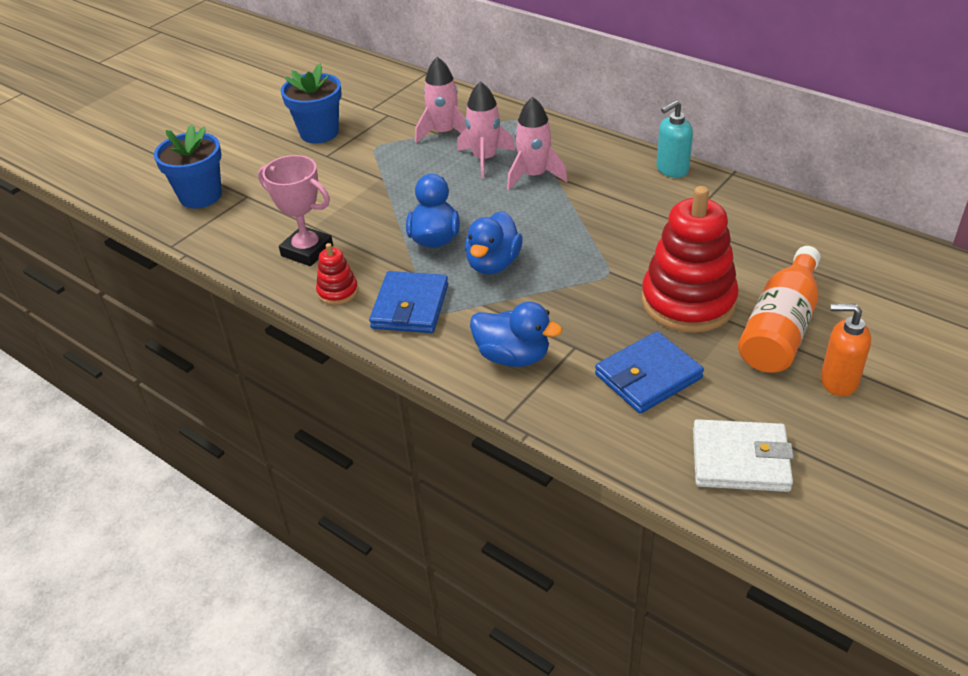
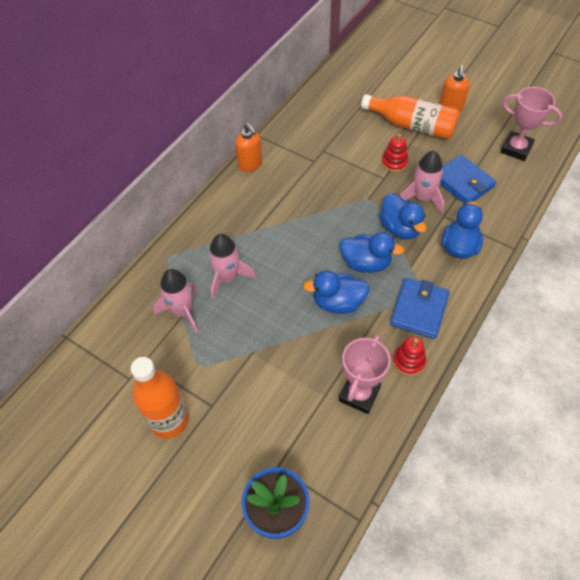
camera: 95 degrees left, 15 degrees up
blue flower pot [281,64,342,143] -> orange bottle [130,357,189,439]
blue wallet [369,271,448,333] -> blue wallet turned 75 degrees counterclockwise [390,278,450,339]
pink rocket [507,97,568,190] -> pink rocket moved to [400,151,444,213]
red stacking toy [642,186,739,333] -> red stacking toy [382,134,408,172], size x0.46
turquoise soap dispenser [656,100,693,178] -> orange soap dispenser [235,123,262,172]
white wallet [693,419,794,492] -> pink trophy [501,87,562,161]
none -> blue duck [379,193,427,239]

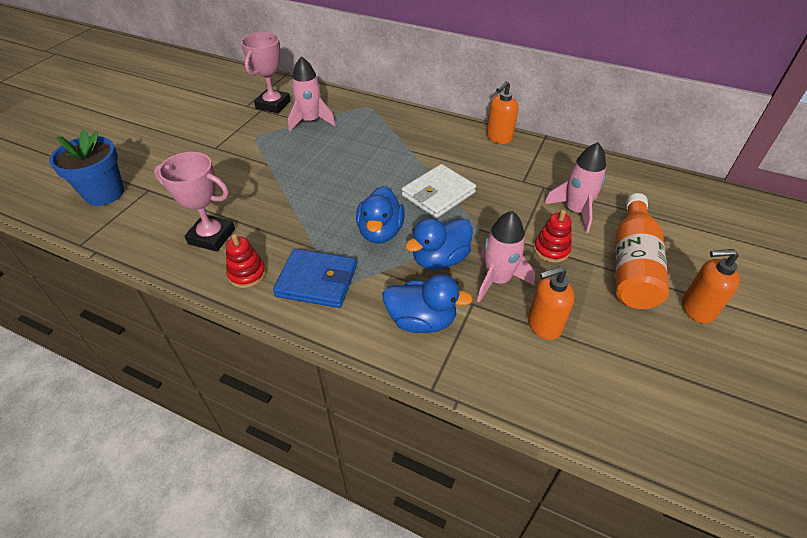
camera: 80 degrees right, 10 degrees down
orange bottle [130,357,189,439] -> none
pink rocket [208,234,256,299] -> pink rocket moved to [544,142,606,233]
blue duck [303,270,370,314] -> none
blue wallet [440,154,497,204] -> orange soap dispenser [528,266,575,340]
pink trophy [501,87,562,161] -> pink trophy moved to [241,32,291,113]
none -> white wallet [402,164,476,218]

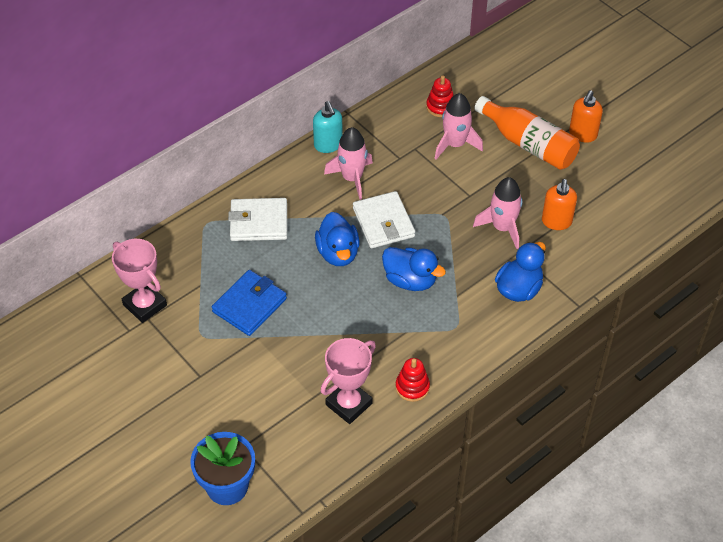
camera: 65 degrees left, 5 degrees up
blue wallet [273,249,357,308] -> blue wallet moved to [212,270,287,336]
pink rocket [288,56,336,131] -> pink rocket moved to [324,127,373,200]
blue duck [405,218,473,270] -> blue duck moved to [315,212,360,266]
orange soap dispenser [487,81,518,144] -> turquoise soap dispenser [313,101,343,153]
red stacking toy [534,209,572,263] -> red stacking toy moved to [426,76,454,117]
none -> white wallet [228,198,287,241]

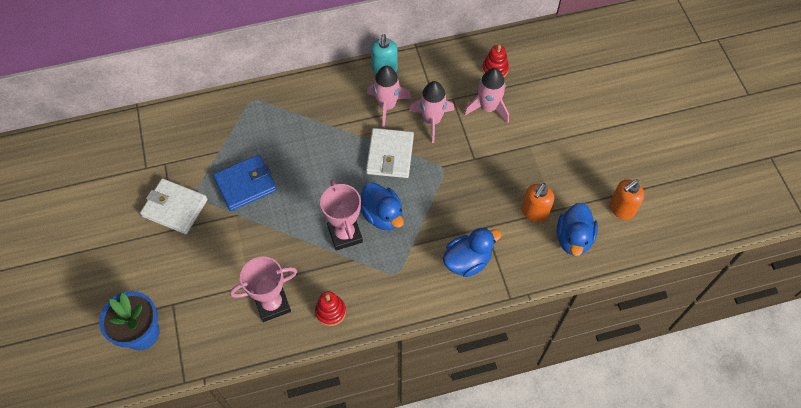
camera: 25 degrees right, 10 degrees up
pink trophy [112,239,167,323] -> pink trophy moved to [320,179,363,251]
white wallet [228,198,287,241] -> white wallet moved to [140,178,208,234]
blue duck [315,212,360,266] -> blue duck moved to [556,203,598,256]
pink rocket [473,177,523,249] -> pink rocket moved to [409,81,454,143]
orange bottle [474,96,580,170] -> none
orange soap dispenser [569,90,603,142] -> orange soap dispenser moved to [610,180,644,220]

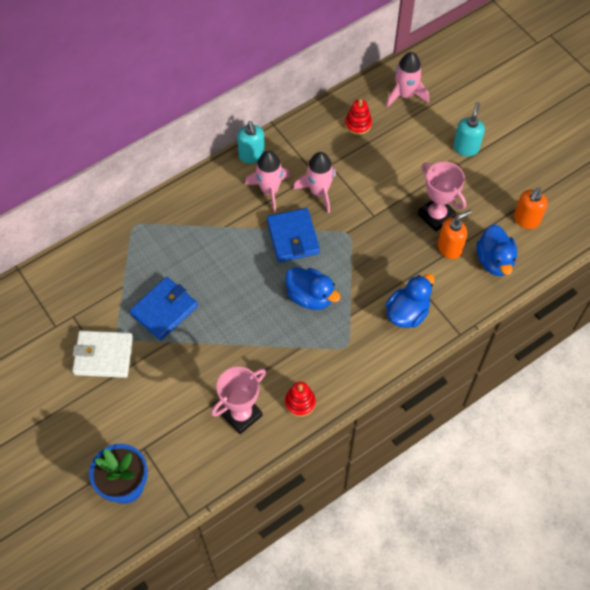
camera: 20 degrees left, 0 degrees up
pink trophy [320,179,363,251] -> pink trophy moved to [418,162,466,232]
white wallet [366,128,414,178] -> blue wallet [267,208,320,262]
pink rocket [464,68,509,123] -> pink rocket moved to [386,52,429,108]
orange soap dispenser [522,183,554,222] -> orange soap dispenser turned 135 degrees counterclockwise [438,210,472,259]
none -> turquoise soap dispenser [453,102,485,156]

